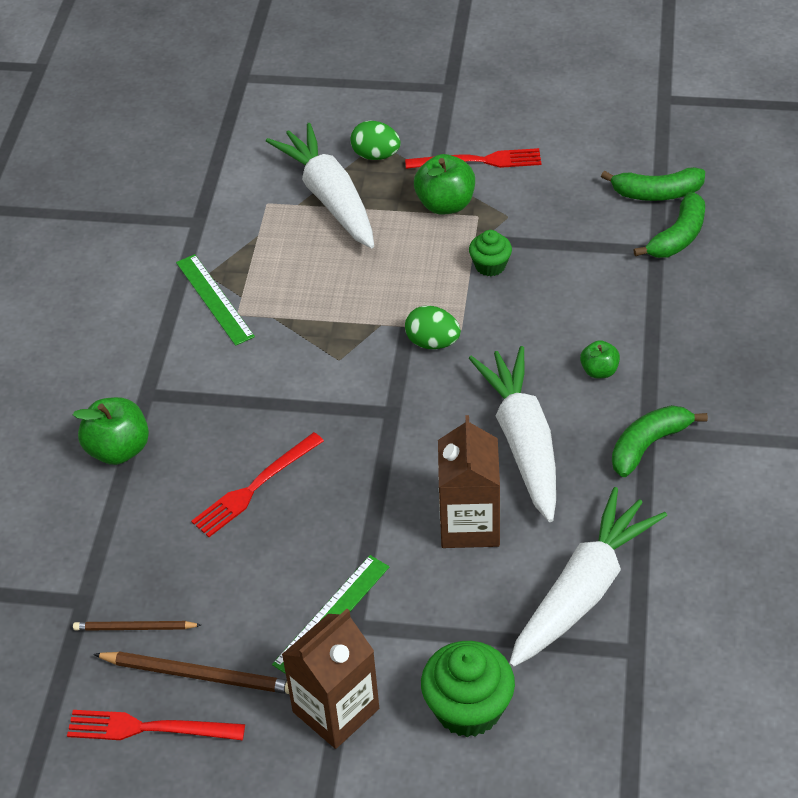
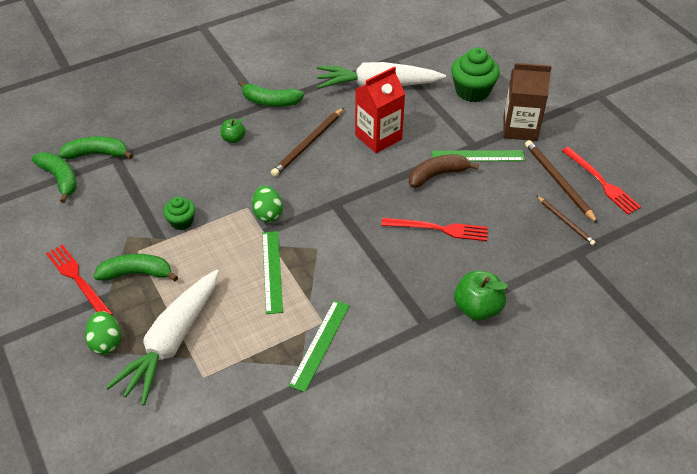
camera: 130 degrees left, 0 degrees up
green apple [414,154,475,214] -> green banana [94,254,178,281]
brown carton [438,415,500,548] -> red carton [355,66,405,153]
white carrot [469,346,556,522] -> brown pencil [271,108,344,177]
none -> green ruler [262,231,283,314]
none -> brown banana [409,154,479,188]

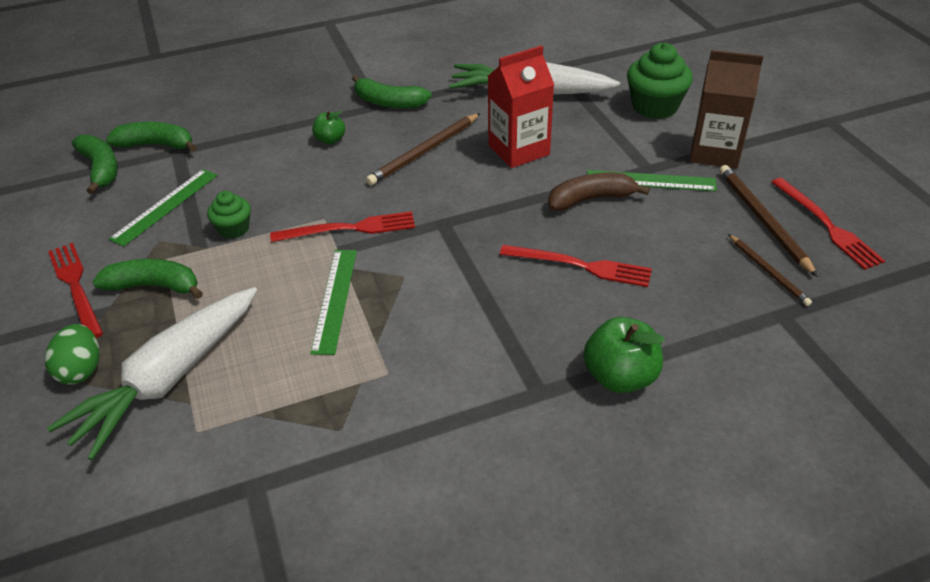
camera: 10 degrees right, 5 degrees down
green egg [252,186,283,223] -> red fork [270,211,415,242]
green ruler [289,300,350,392] -> green ruler moved to [109,169,218,247]

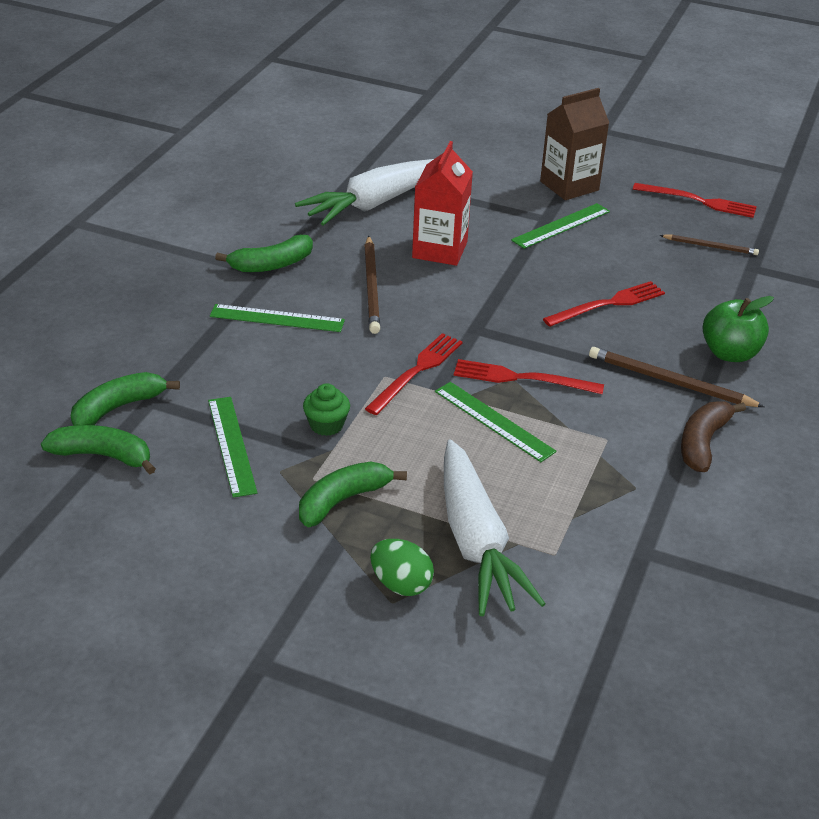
camera: 50 degrees left, 5 degrees down
red fork [48,243,103,338] -> red fork moved to [454,359,604,394]
green apple [312,111,345,144] -> green ruler [210,304,345,332]
brown banana [548,173,650,211] -> brown banana moved to [681,401,746,472]
green cupcake [627,43,693,119] -> none
brown pencil [719,165,818,277] -> brown pencil moved to [589,347,765,407]

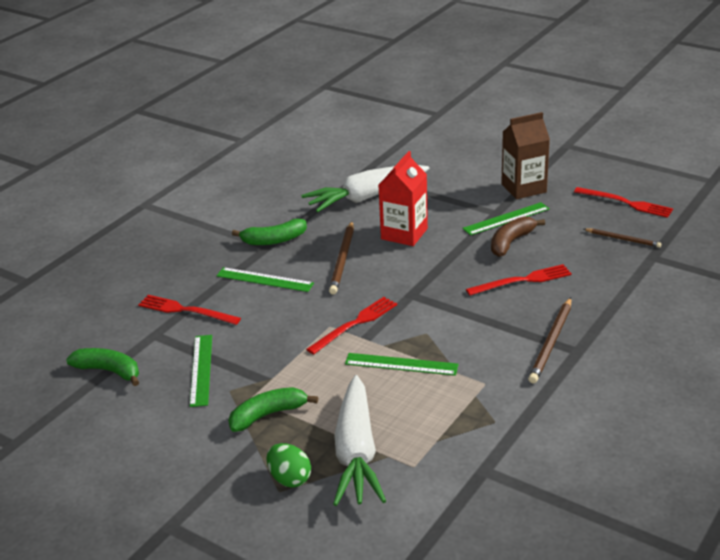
camera: 15 degrees right, 5 degrees down
green banana [71,372,180,426] -> none
green cupcake [303,383,350,436] -> none
green ruler [435,382,557,462] -> green ruler turned 45 degrees counterclockwise [345,353,459,376]
red fork [454,359,604,394] -> red fork moved to [138,295,241,325]
brown pencil [589,347,765,407] -> brown pencil turned 105 degrees counterclockwise [528,298,572,383]
brown banana [681,401,746,472] -> brown banana moved to [491,216,545,257]
green apple [702,296,774,362] -> none

